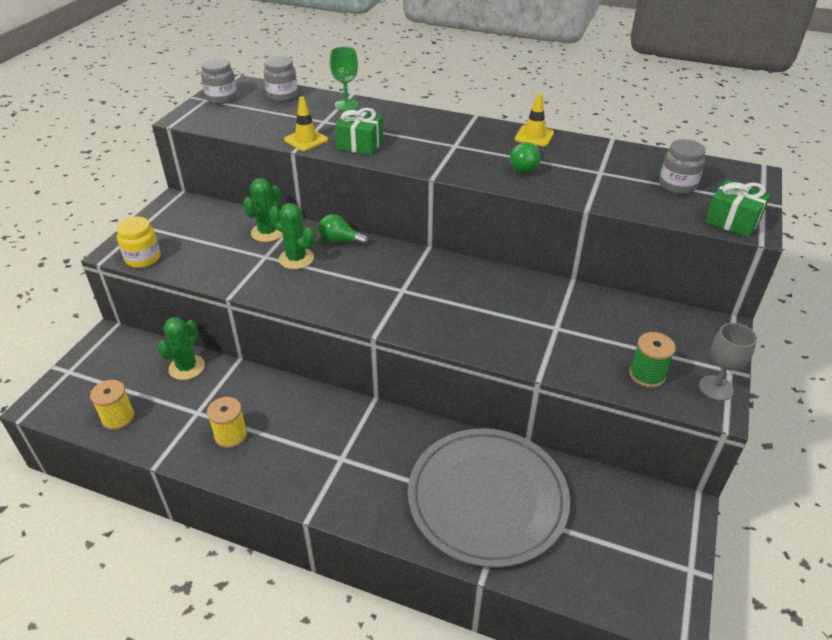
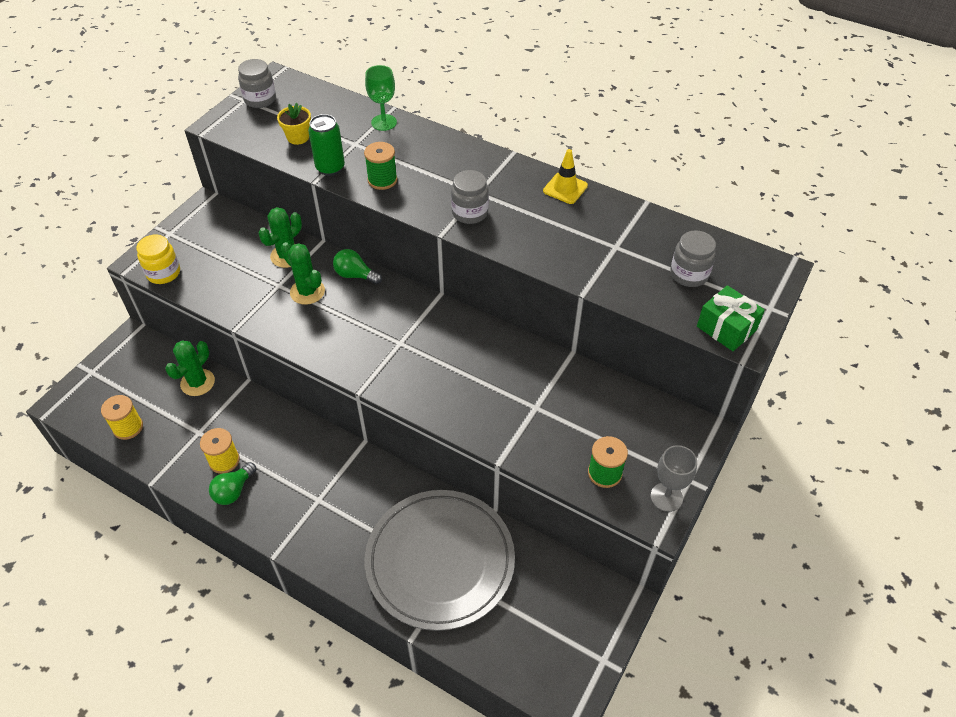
camera: 10 degrees right, 10 degrees up
grey jar [264,56,298,102] -> grey jar moved to [451,170,489,224]
yellow traffic cone [284,96,328,151] -> green can [308,114,345,176]
green gift [335,108,383,155] -> green spool [364,142,397,190]
green light bulb [510,142,541,174] -> green light bulb moved to [209,462,256,505]
none -> yellow flower pot [277,103,311,145]

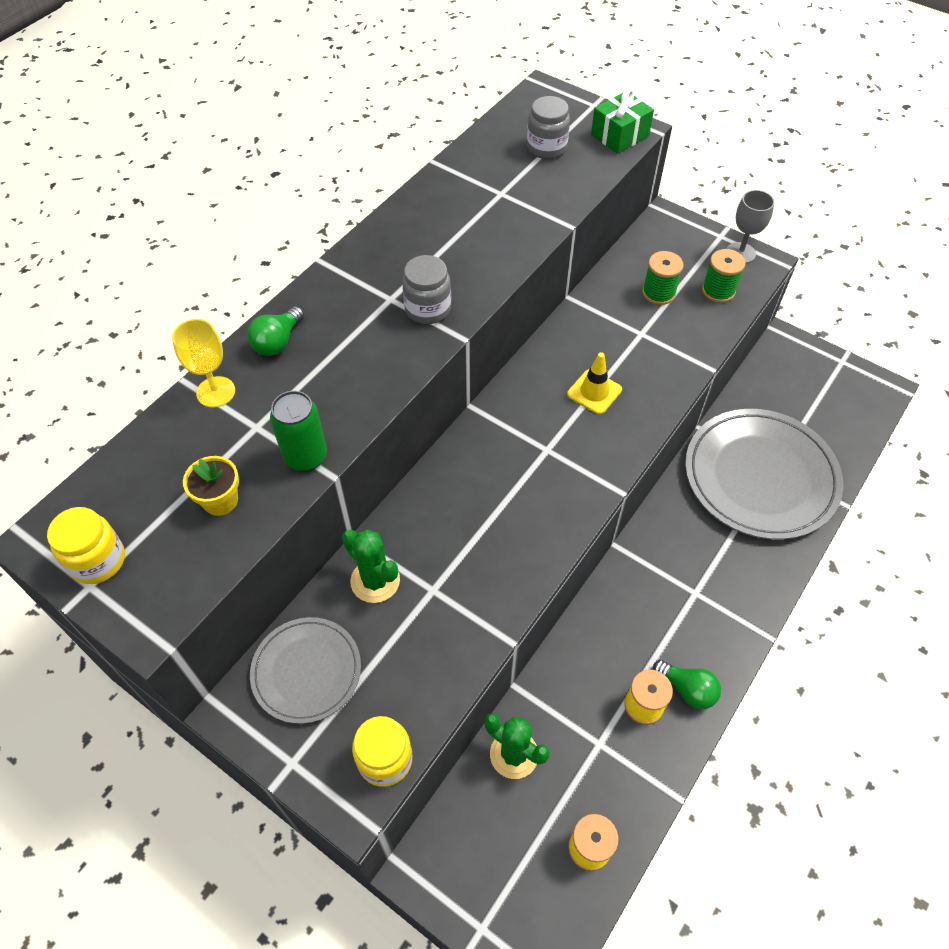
camera: 85 degrees left, 5 degrees up
grey jar [238,59,276,108] -> yellow jar [47,507,125,584]
green cactus [281,242,325,305] -> none
green light bulb [333,249,382,284] -> green light bulb moved to [247,306,304,356]
green spool [364,142,397,190] -> green spool moved to [642,251,683,305]
green goblet [365,65,397,131] -> yellow goblet [172,319,235,407]
yellow traffic cone [543,149,588,204] -> yellow traffic cone moved to [567,352,622,414]
none -> grey plate [250,617,361,724]

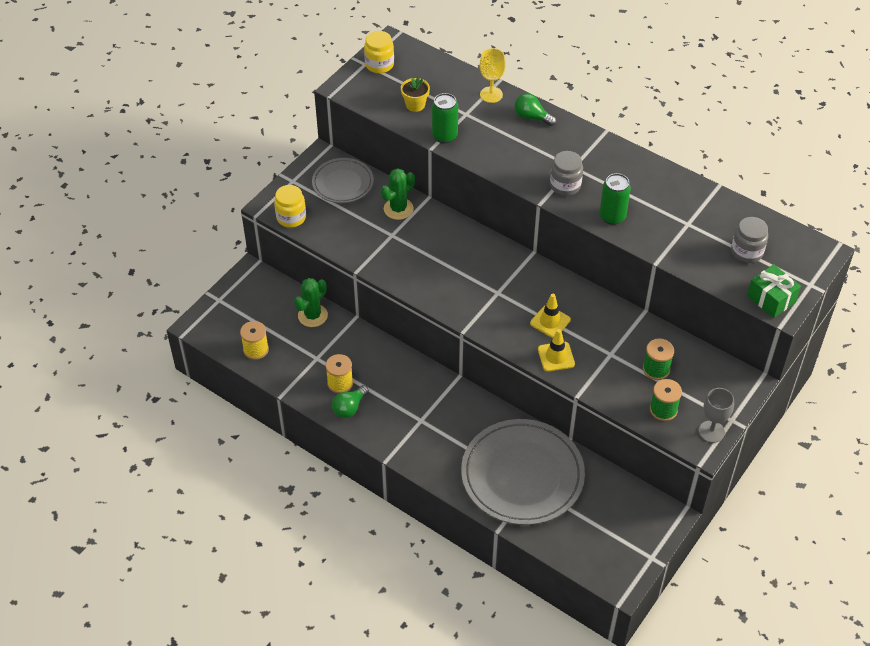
camera: 90 degrees right, 5 degrees down
none -> yellow traffic cone [538,329,575,372]
none -> green can [599,173,631,225]

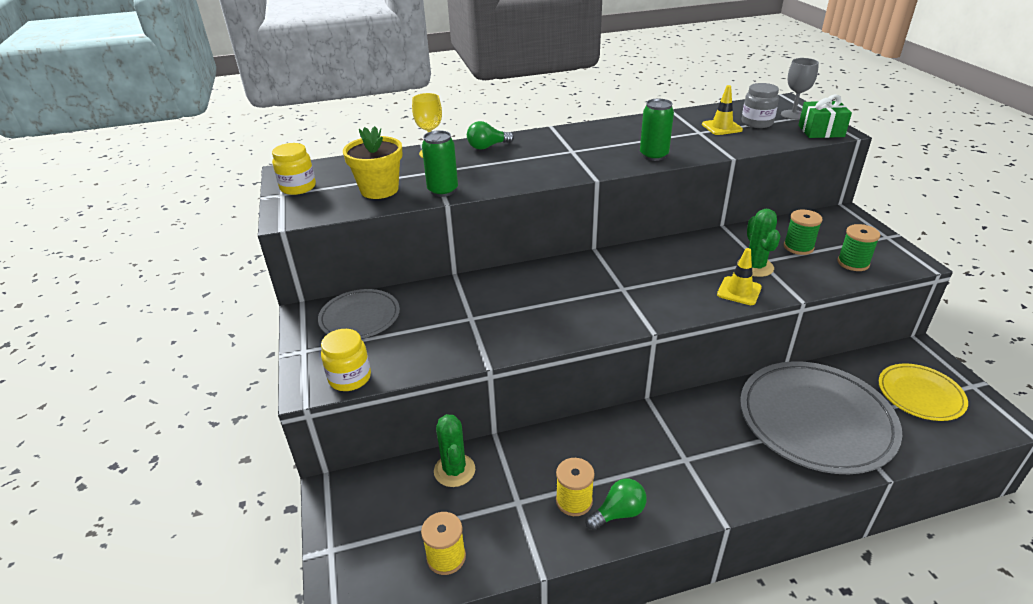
camera: 50 degrees left, 15 degrees down
green light bulb [332,385,369,418] -> green light bulb turned 105 degrees counterclockwise [586,479,647,530]
green cactus [381,168,415,220] -> green cactus moved to [737,209,780,277]
yellow flower pot [401,77,430,112] -> yellow flower pot [343,126,403,199], size x1.61
yellow traffic cone [530,294,571,338] -> yellow traffic cone moved to [702,85,743,135]
grey jar [550,151,583,196] -> none
grey goblet [699,388,734,443] -> grey goblet moved to [781,58,819,120]
none -> yellow plate [878,364,968,421]

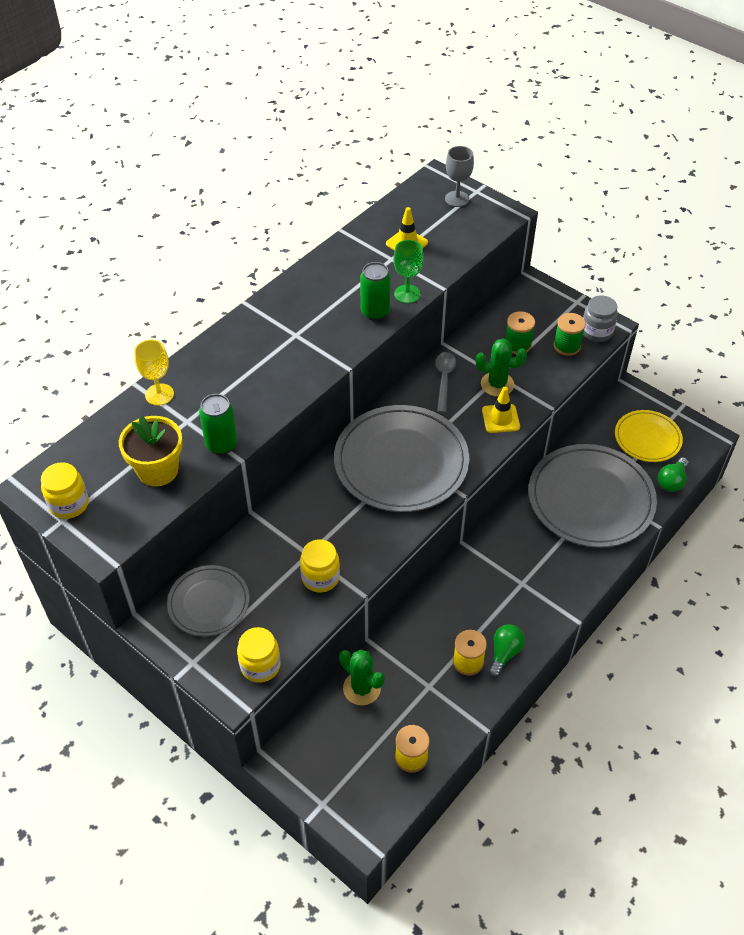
camera: 35 degrees left, 15 degrees up
green light bulb [467,121,514,150] -> green light bulb moved to [658,457,689,492]
green cactus [737,209,780,277] -> green cactus turned 45 degrees counterclockwise [476,339,527,397]
grey jar [742,83,779,128] -> grey jar moved to [583,296,618,342]
green gift [798,94,852,138] -> none
none -> yellow jar [300,539,340,593]
none -> grey plate [334,405,470,512]
none -> green goblet [393,240,424,303]
none -> grey spoon [435,352,456,413]

